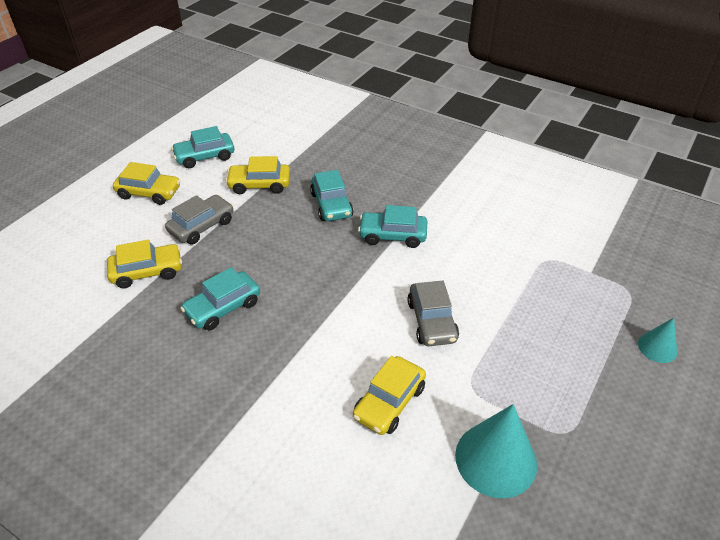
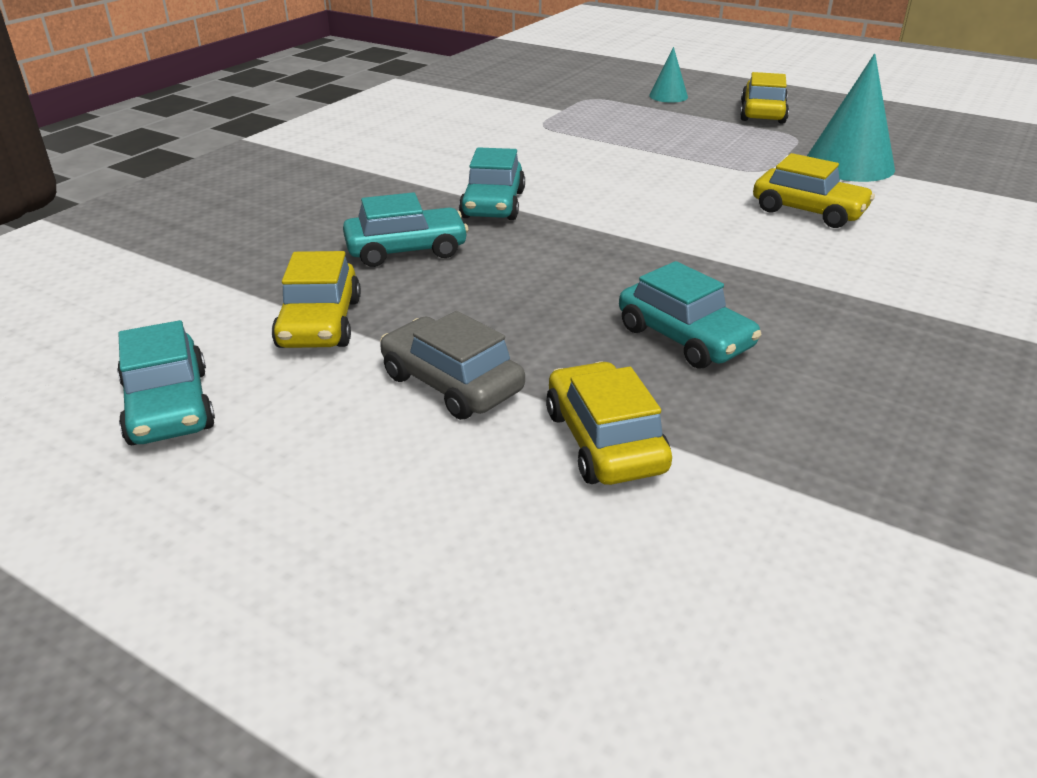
camera: 90 degrees left, 10 degrees down
yellow car [113,162,180,205] -> yellow car moved to [740,72,789,124]
grey car [408,280,459,346] -> none

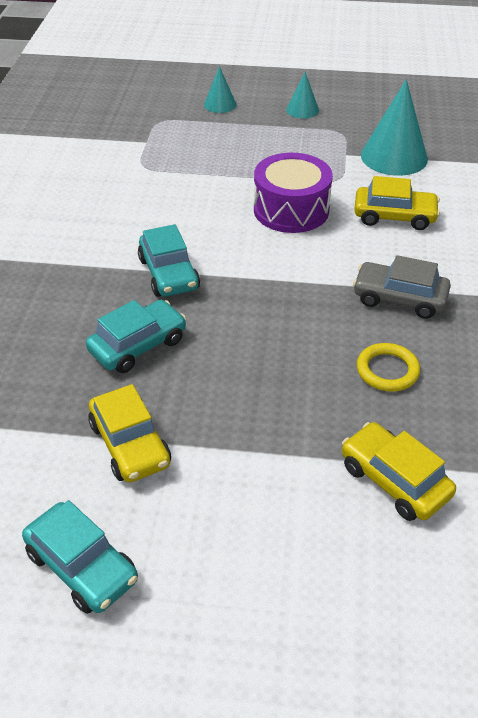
camera: 25 degrees left, 10 degrees up
grey car [380,311,525,420] -> grey car moved to [353,255,451,319]
turquoise car [619,261,762,369] -> yellow ring [357,343,420,391]
yellow car [740,72,789,124] -> turquoise cone [286,72,319,119]
none -> purple drum [254,153,333,233]

